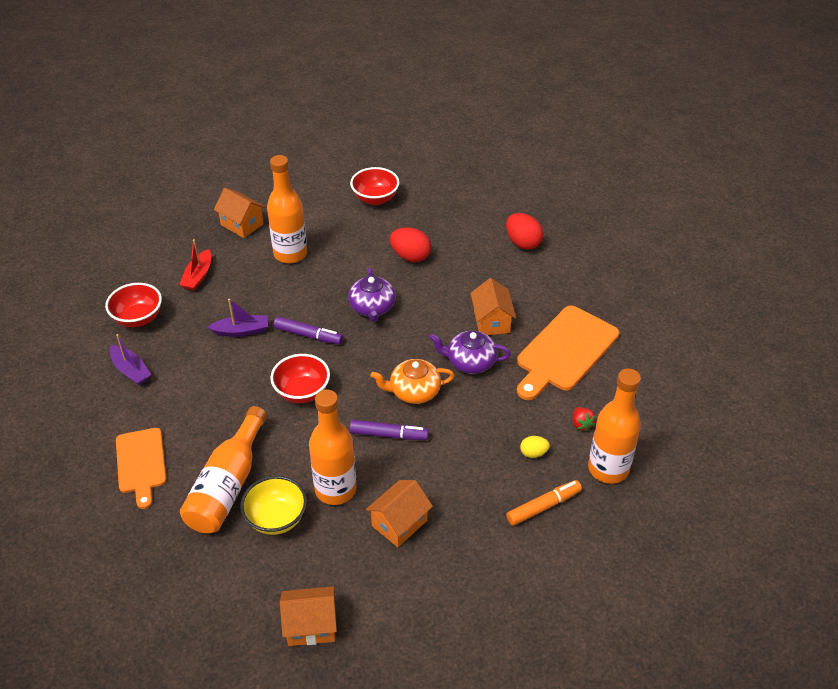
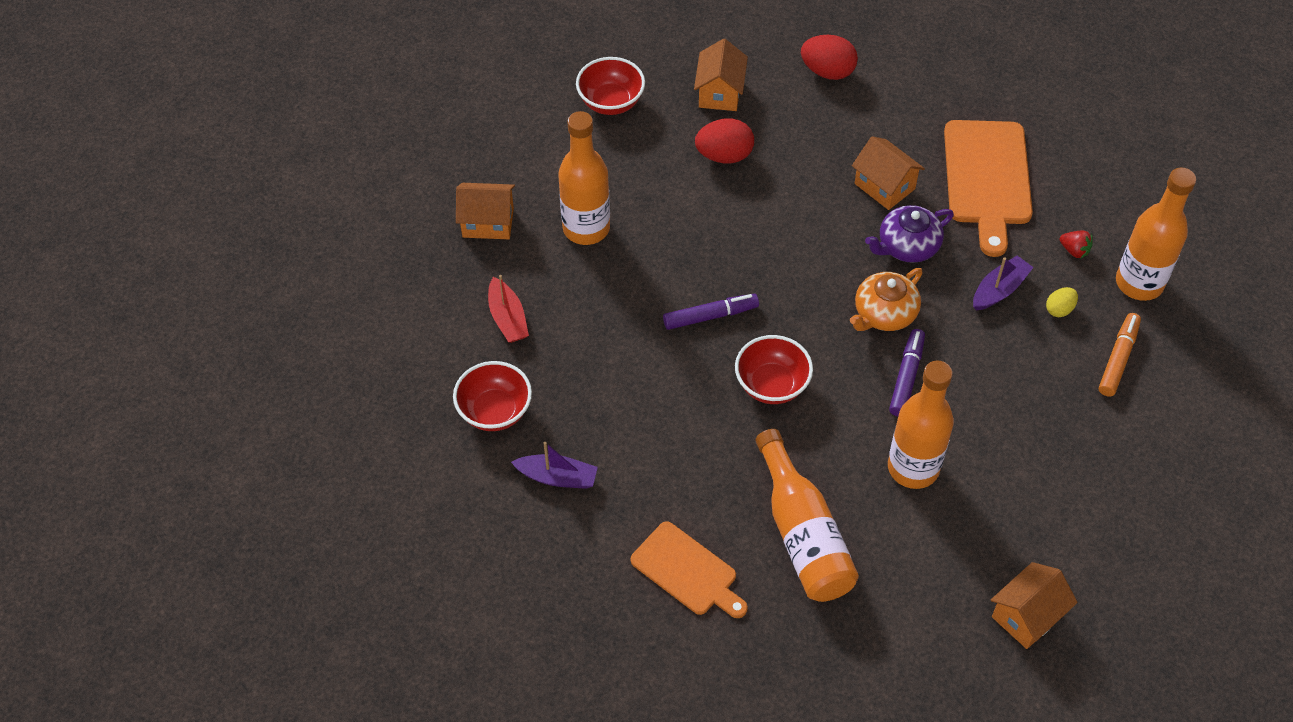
camera: 35 degrees left, 10 degrees up
purple boat [208,299,268,337] -> purple boat moved to [973,255,1034,311]
yellow bowl [240,476,307,535] -> none
purple teapot [348,268,396,322] -> none
purple marker [350,420,429,440] -> purple marker turned 45 degrees counterclockwise [889,329,925,416]
orange house [366,480,433,547] -> orange house moved to [694,39,748,111]

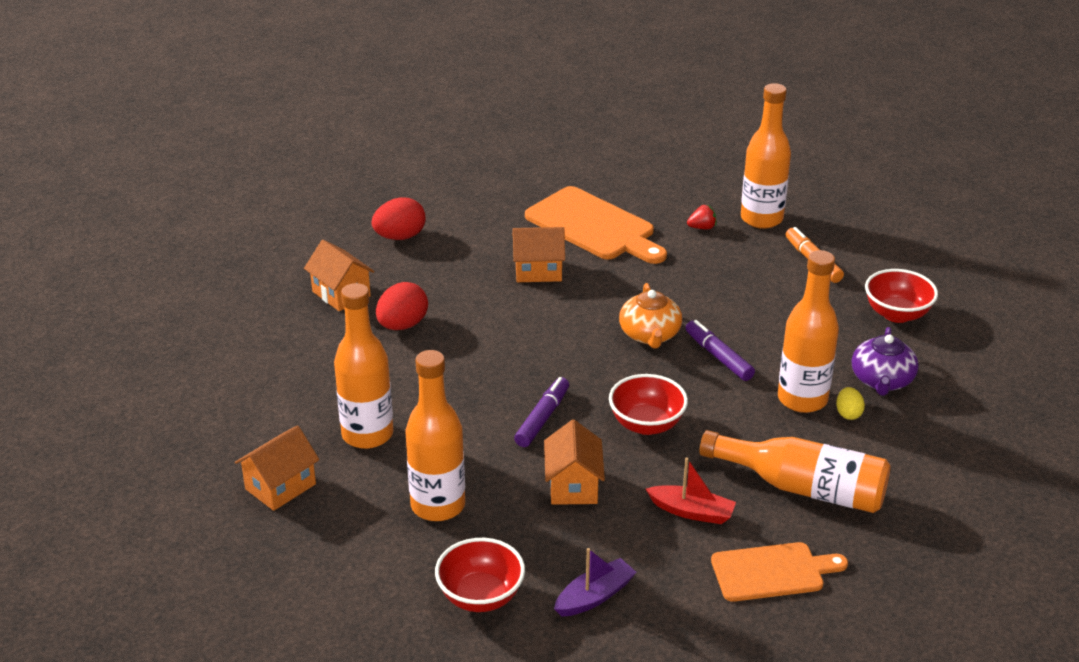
camera: 50 degrees left, 20 degrees down
red boat [488,275,529,343] -> red boat moved to [646,457,736,524]
red bowl [576,57,645,115] -> red bowl moved to [865,269,938,323]
purple teapot [865,205,954,263] -> purple teapot moved to [852,327,919,396]
purple boat [973,255,1034,311] -> none
orange house [991,562,1078,649] -> orange house moved to [544,420,605,505]
yellow egg [1046,287,1078,317] -> yellow egg moved to [836,387,865,420]
none -> orange bottle [405,350,465,521]

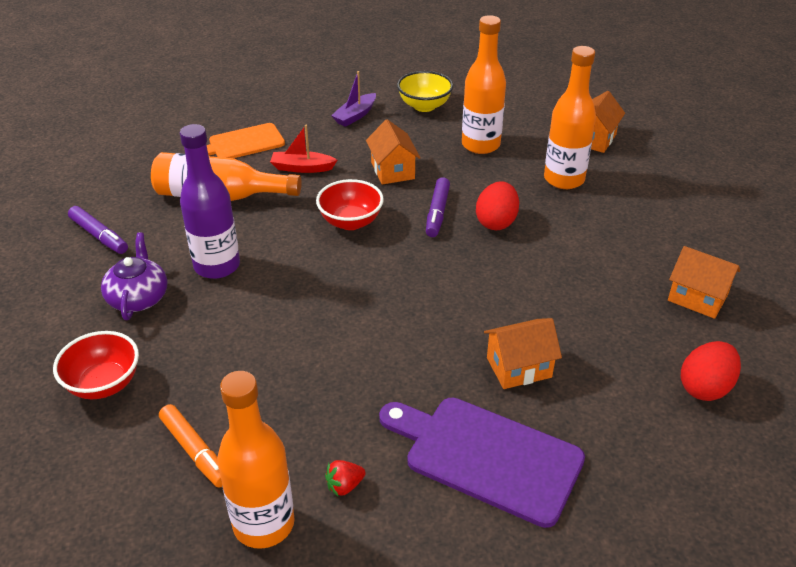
camera: 165 degrees right, 5 degrees up
red egg [376,282,428,330] -> red egg moved to [476,181,519,230]
red bowl [435,538,525,612] -> yellow bowl [397,71,453,112]
orange cutting board [525,186,667,264] -> purple cutting board [379,398,585,528]
orange teapot [619,283,682,349] -> none
purple marker [686,320,755,381] -> purple marker moved to [68,206,128,254]
orange bottle [778,250,839,413] -> purple bottle [180,124,240,279]
yellow egg [836,387,865,420] -> none

